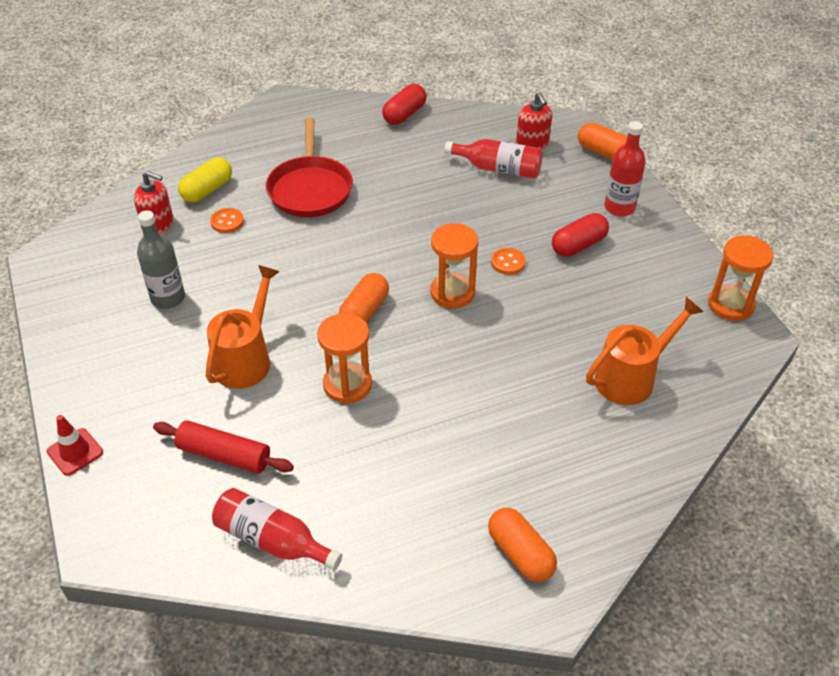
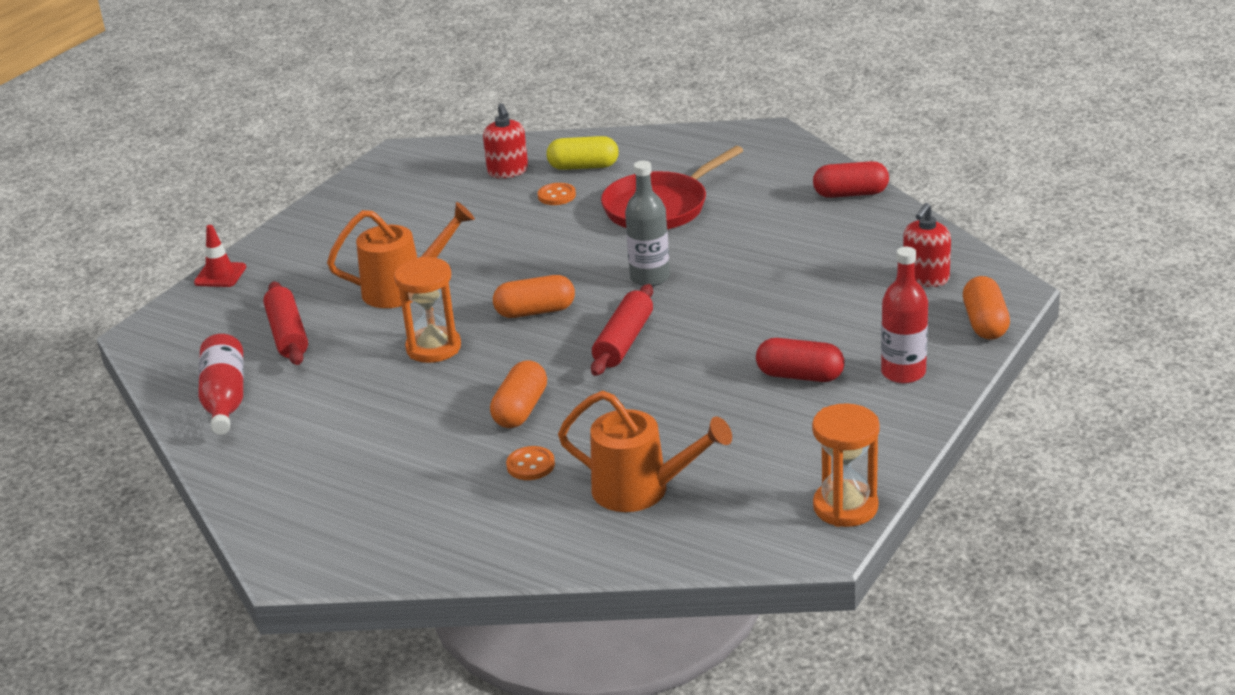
camera: 55 degrees right, 15 degrees down
grey bottle [137,211,185,309] -> grey bottle moved to [625,161,670,286]
orange hourglass [431,223,478,308] -> red rolling pin [591,284,653,376]
red bottle [444,139,543,179] -> none
orange capsule [488,508,557,582] -> orange capsule moved to [490,360,547,428]
orange button [491,248,526,275] -> orange button moved to [506,446,555,480]

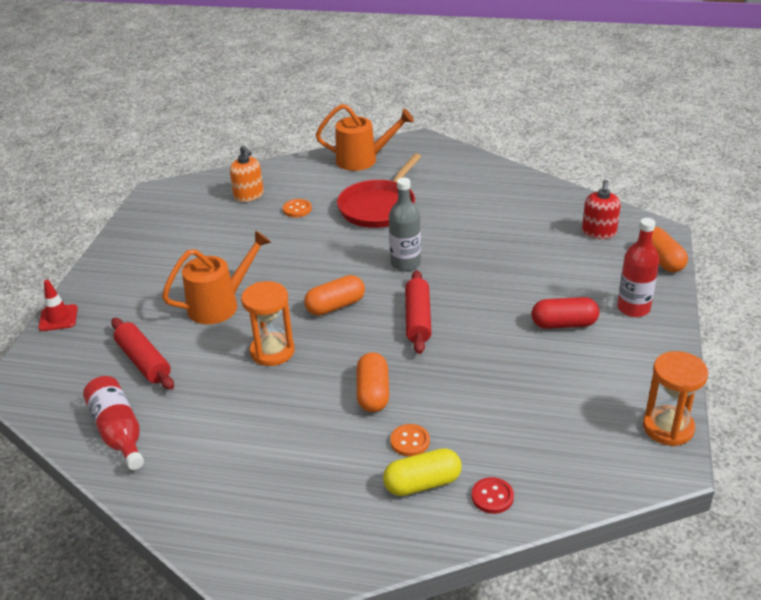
camera: 20 degrees left, 5 degrees up
red soap dispenser [483,103,528,178] -> orange soap dispenser [230,145,264,202]
yellow capsule [547,136,619,170] -> yellow capsule moved to [383,448,462,496]
orange watering can [558,391,732,512] -> orange watering can moved to [316,104,414,171]
red capsule [813,161,889,198] -> none
none -> red button [472,477,514,514]

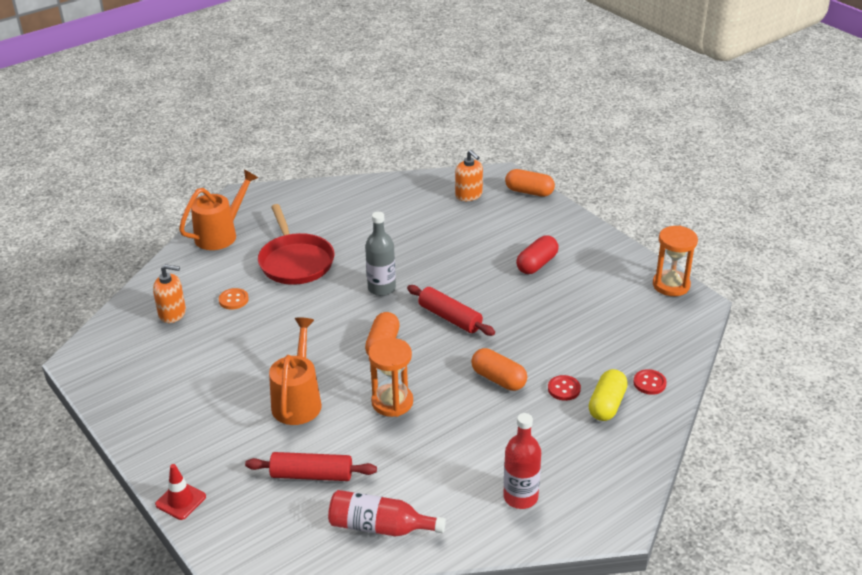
camera: 50 degrees left, 0 degrees up
orange button [390,424,430,456] -> red button [548,375,581,401]
red soap dispenser [582,180,621,239] -> orange soap dispenser [455,150,483,201]
red bottle [617,218,660,317] -> red bottle moved to [503,413,541,509]

